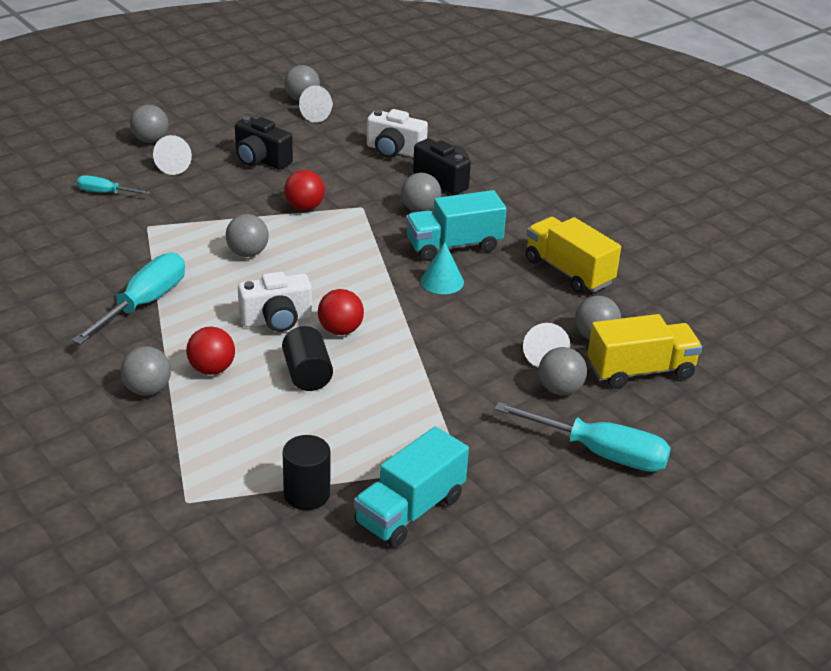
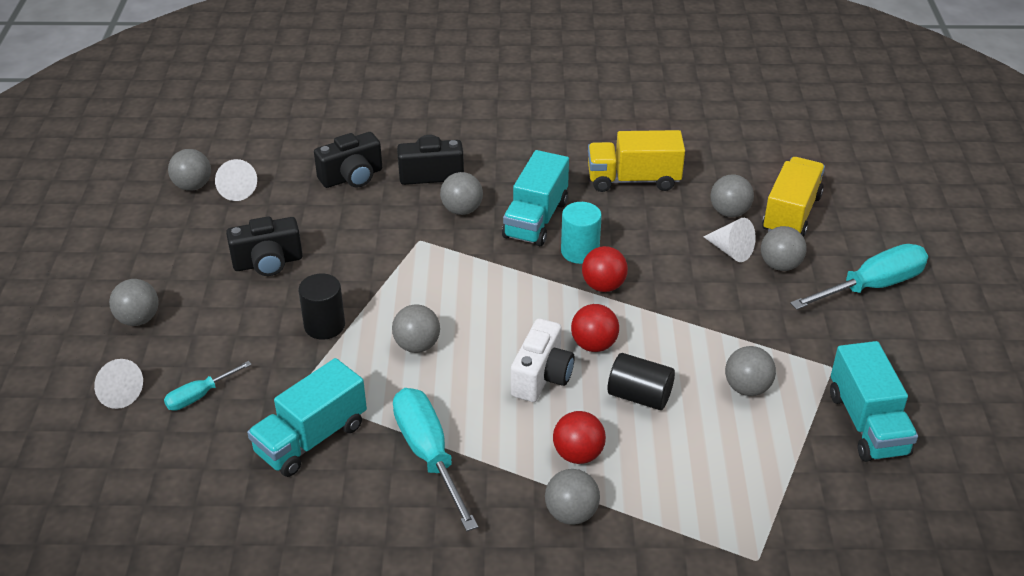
camera: 50 degrees left, 5 degrees up
white cone [153,135,192,175] -> white cone moved to [94,359,143,409]
black cylinder [282,435,330,510] -> black cylinder moved to [298,273,345,340]
red ball [284,170,325,211] -> red ball moved to [582,246,628,292]
white camera [367,109,428,158] -> black camera [314,132,382,188]
turquoise cone [420,242,464,294] -> turquoise cylinder [561,202,602,264]
none -> turquoise truck [247,358,367,477]
none -> grey ball [725,346,776,396]

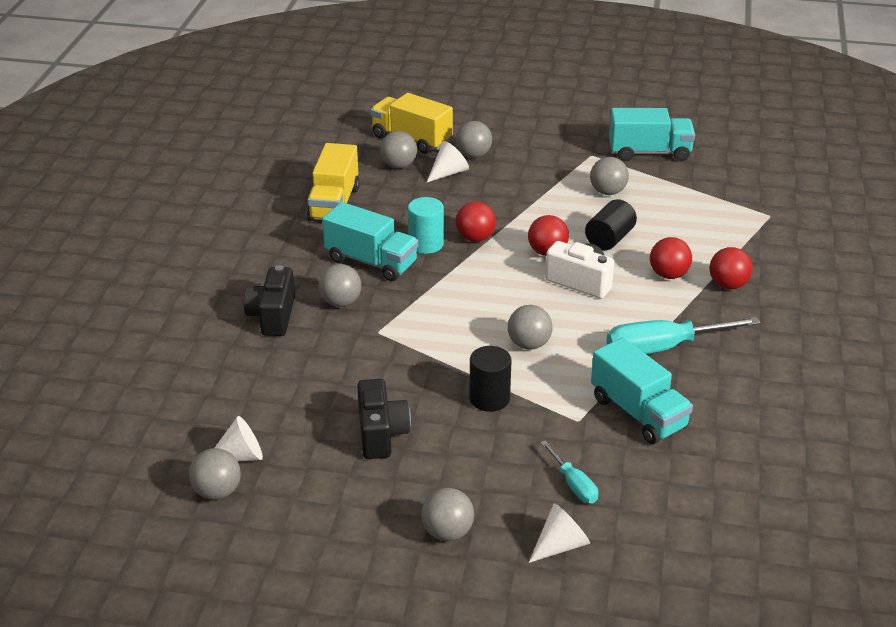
camera: 80 degrees left, 5 degrees down
black camera [314,132,382,188] -> none
grey ball [545,469,600,525] -> red ball [709,247,753,289]
turquoise screwdriver [790,244,928,310] -> none

